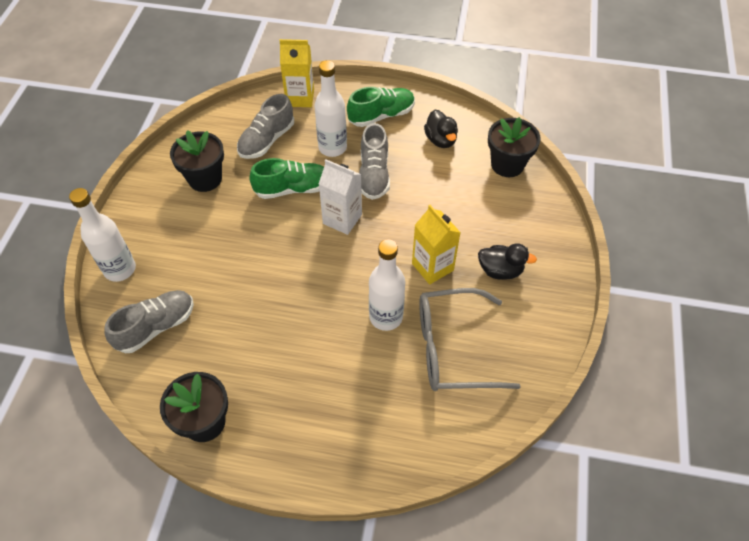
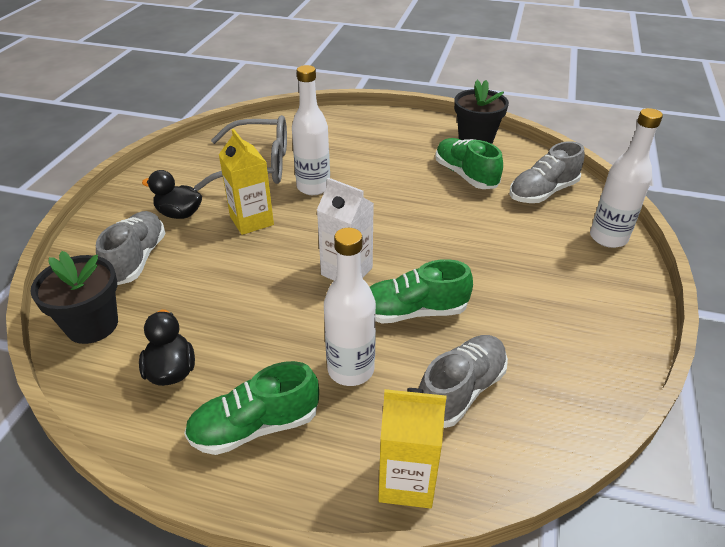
camera: 175 degrees left, 15 degrees down
black flower pot [170,130,224,192] -> none
grey shoe [359,123,390,200] -> grey shoe moved to [96,211,166,285]
none -> green shoe [435,138,503,189]

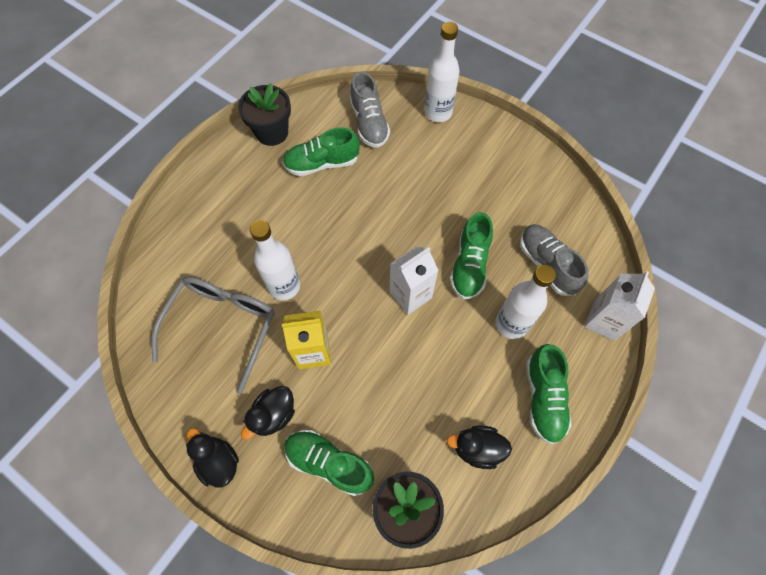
camera: 70 degrees left, 25 degrees up
grey shoe [96,211,166,285] -> green shoe [284,430,374,496]
yellow carton [378,388,446,509] -> white carton [584,271,655,340]
none -> black duck [186,428,239,488]

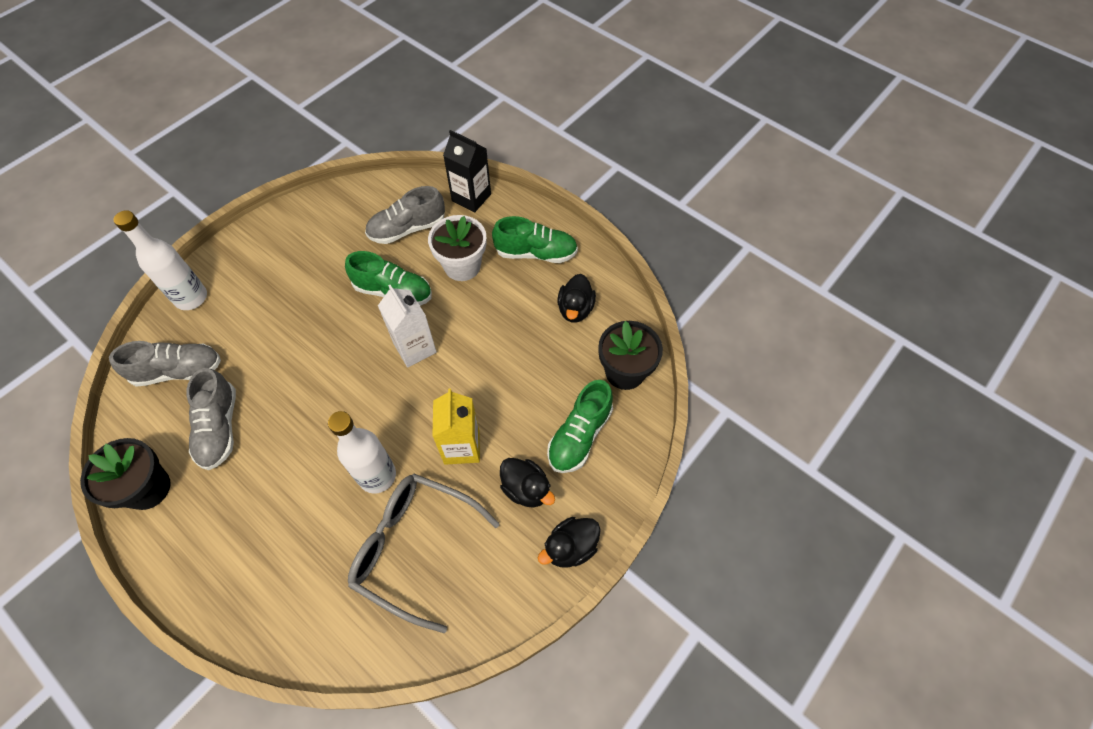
camera: 85 degrees left, 5 degrees down
green shoe [282,127,360,176] -> grey shoe [186,368,236,470]
white bottle [496,265,556,339] -> white flower pot [428,215,486,281]
white carton [584,271,655,340] -> black carton [443,130,491,212]

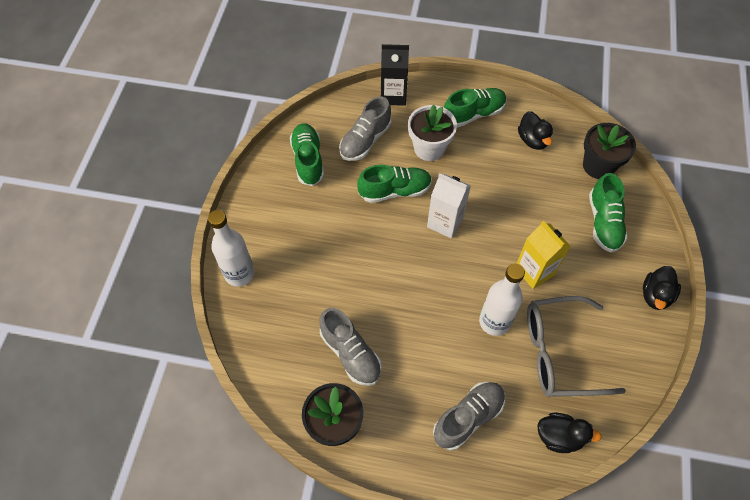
camera: 30 degrees left, 0 degrees up
grey shoe [109,341,221,387] -> grey shoe moved to [433,382,505,451]
black duck [500,458,555,508] -> black duck moved to [537,413,602,453]
none -> green shoe [290,123,324,186]

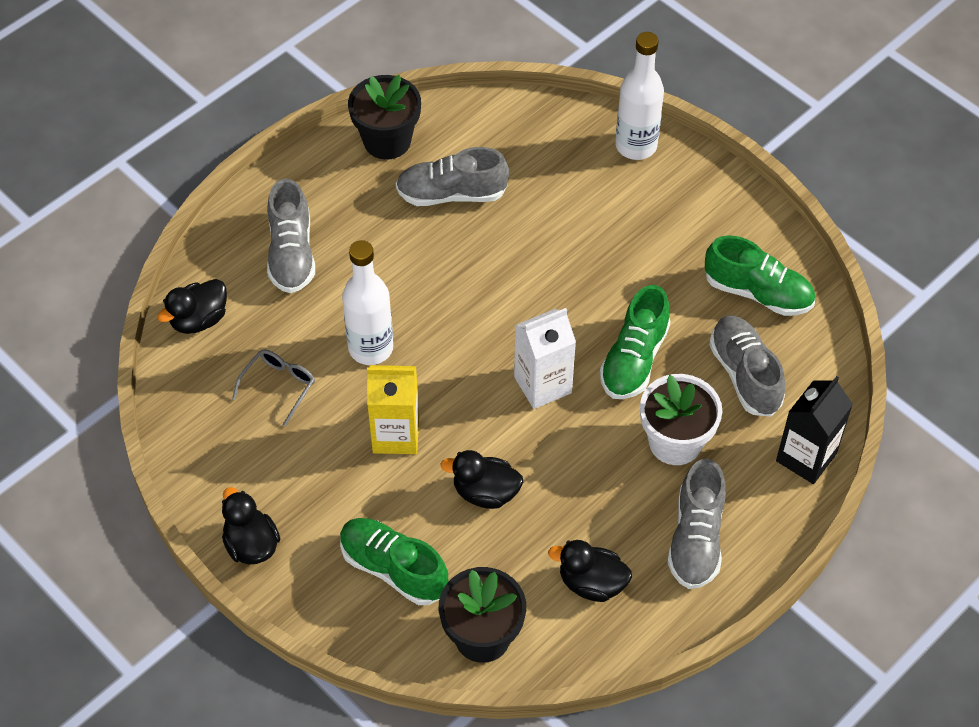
camera: 125 degrees right, 5 degrees down
green shoe [444,88,507,127] -> grey shoe [667,459,726,589]
grey glasses [527,296,626,397] -> grey glasses [232,349,315,426], size x0.48
none -> black duck [440,450,523,509]

